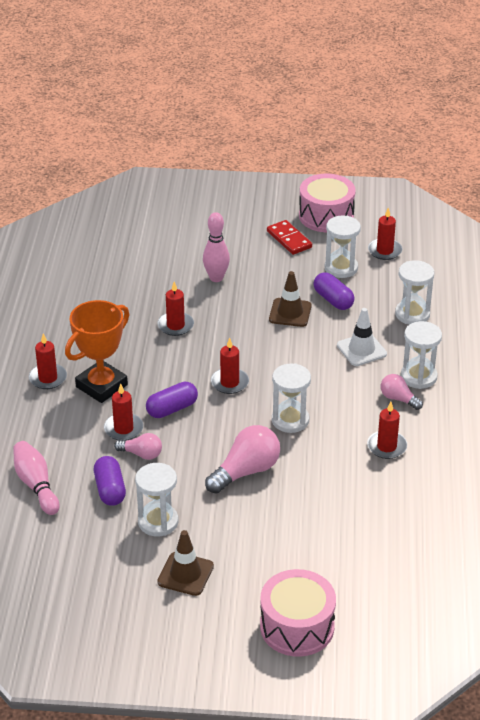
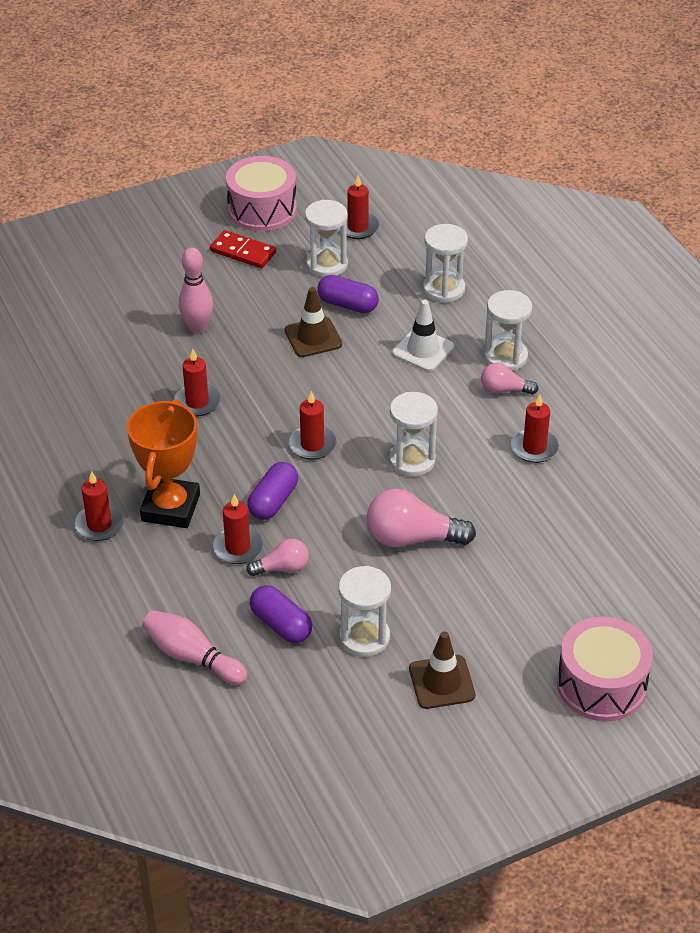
camera: 30 degrees left, 5 degrees up
pink light bulb [205,425,280,494] -> pink light bulb turned 105 degrees counterclockwise [367,488,476,547]

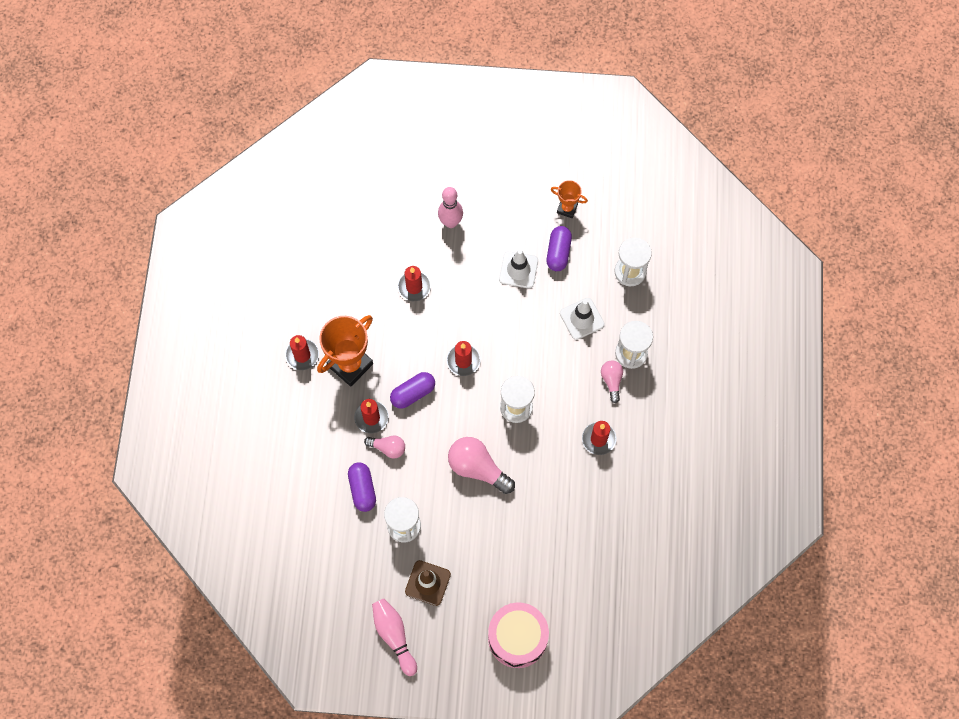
camera: 30 degrees right, 25 degrees up
pink bowling pin [142,610,247,685] -> pink bowling pin moved to [372,599,417,676]
red domino [210,230,276,268] -> none
pink drum [226,156,297,231] -> none
brown traffic cone [285,287,342,357] -> white traffic cone [499,249,538,289]
white hourglass [305,200,348,277] -> orange trophy [551,180,588,218]
purple capsule [317,275,379,313] -> purple capsule turned 45 degrees clockwise [547,226,572,271]
red candle [340,175,379,239] -> none
pink light bulb [481,363,538,395] -> pink light bulb turned 45 degrees clockwise [601,360,623,403]

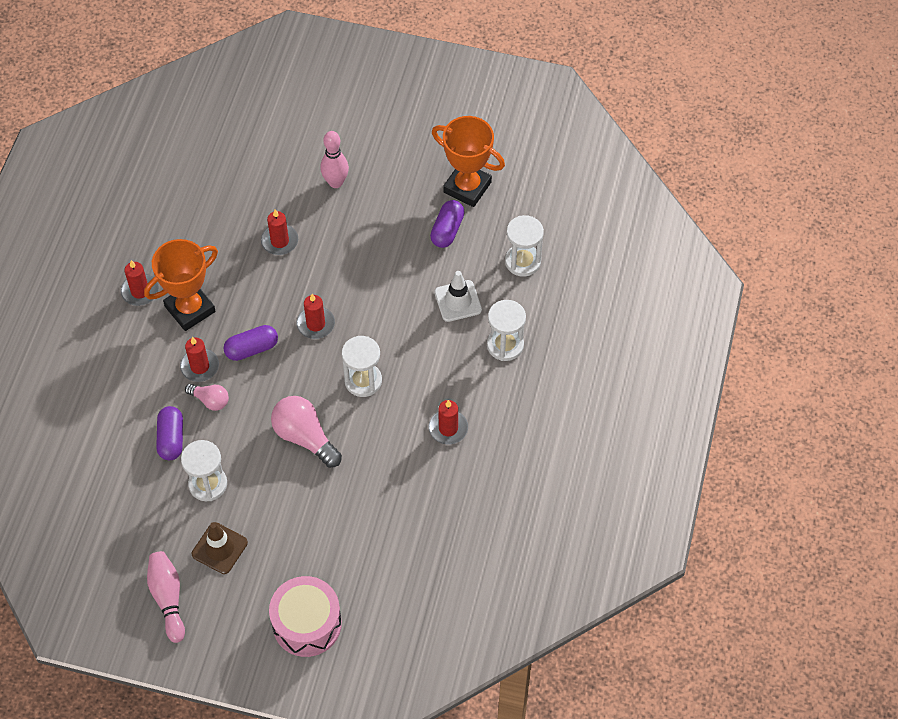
camera: 10 degrees right, 10 degrees down
white traffic cone [499,249,538,289] -> none
orange trophy [551,180,588,218] -> orange trophy [432,116,505,207], size x1.89
pink light bulb [601,360,623,403] -> none

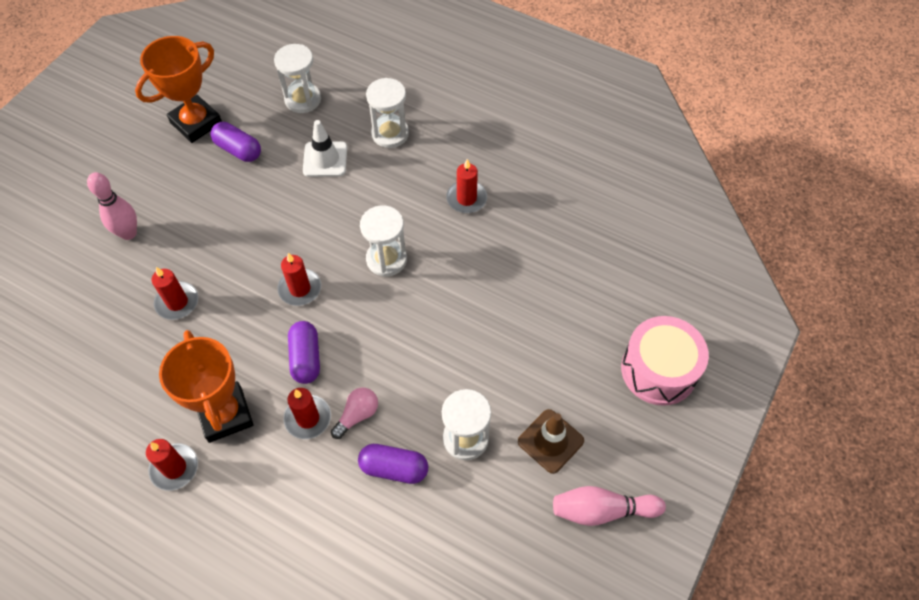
camera: 75 degrees left, 0 degrees up
pink light bulb [271,396,342,468] -> none

